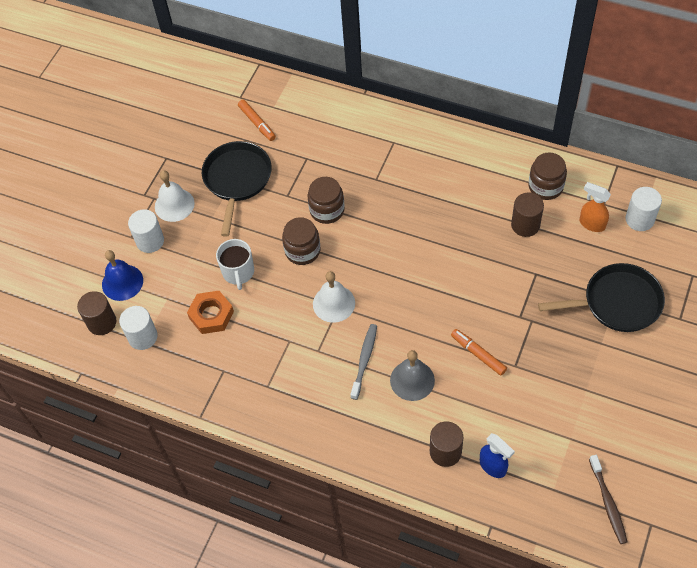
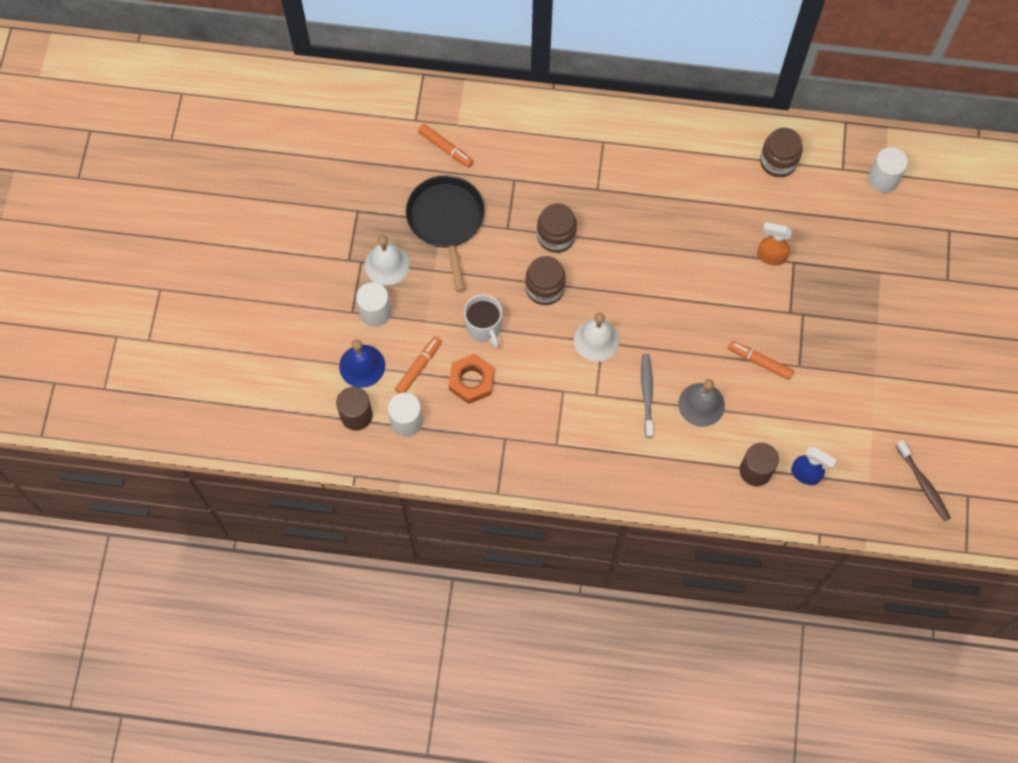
camera: 20 degrees left, 10 degrees up
brown cylinder [511,192,544,237] -> none
black pan [538,263,665,332] -> none
orange spray bottle [580,182,611,232] -> orange spray bottle moved to [757,222,792,265]
none -> orange marker [395,336,442,393]

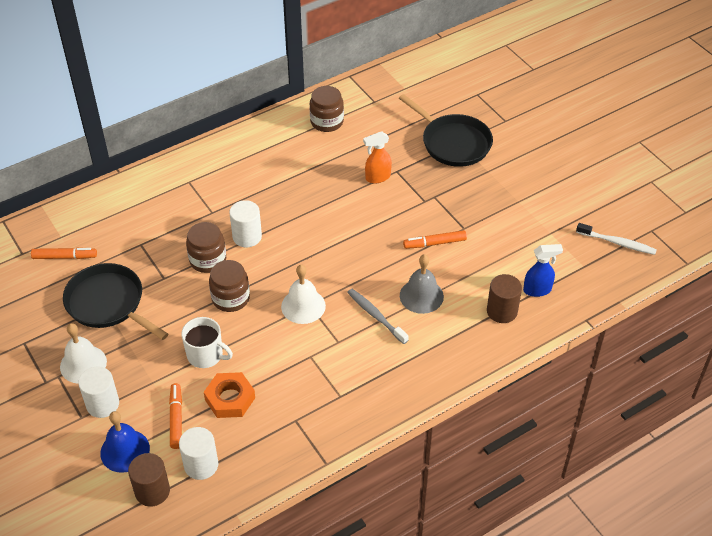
camera: 40 degrees left, 20 degrees down
white cylinder [868,147,908,193] -> white cylinder moved to [230,200,262,247]
brown toothbrush [896,440,951,521] -> white toothbrush [576,223,657,255]
none -> black pan [399,94,493,167]

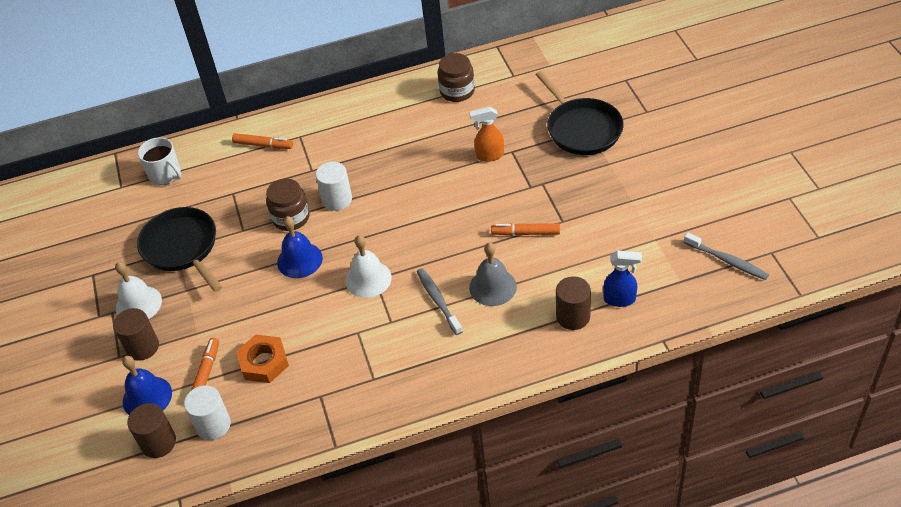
camera: 20 degrees right, 0 degrees up
orange marker [31,248,97,259] -> orange marker moved to [232,133,293,149]
white cylinder [78,366,119,418] -> brown cylinder [113,308,159,361]
white mug [181,317,233,368] -> white mug moved to [138,137,182,185]
brown jar [209,260,250,312] -> blue bell [277,216,323,278]
white toothbrush [576,223,657,255] -> grey toothbrush [684,233,769,280]

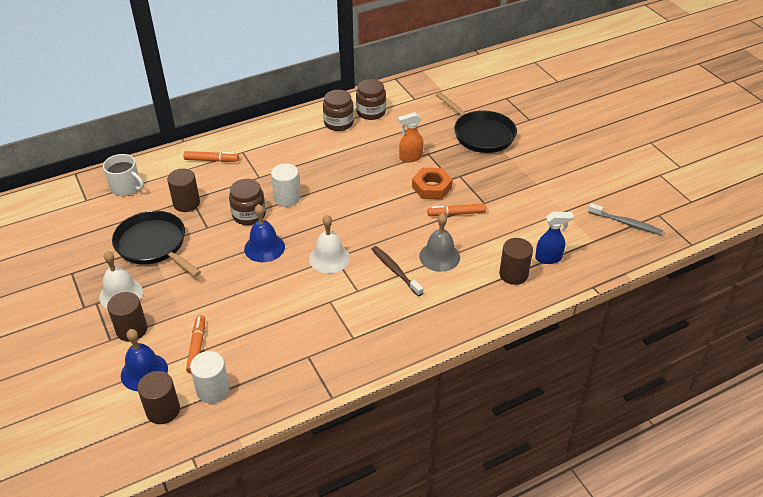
camera: 15 degrees left, 5 degrees down
orange nut [236,334,289,383] -> orange nut moved to [412,168,453,199]
grey toothbrush [417,268,463,335] -> brown toothbrush [372,246,423,297]
none -> brown cylinder [167,169,200,212]
none -> brown jar [323,90,354,131]

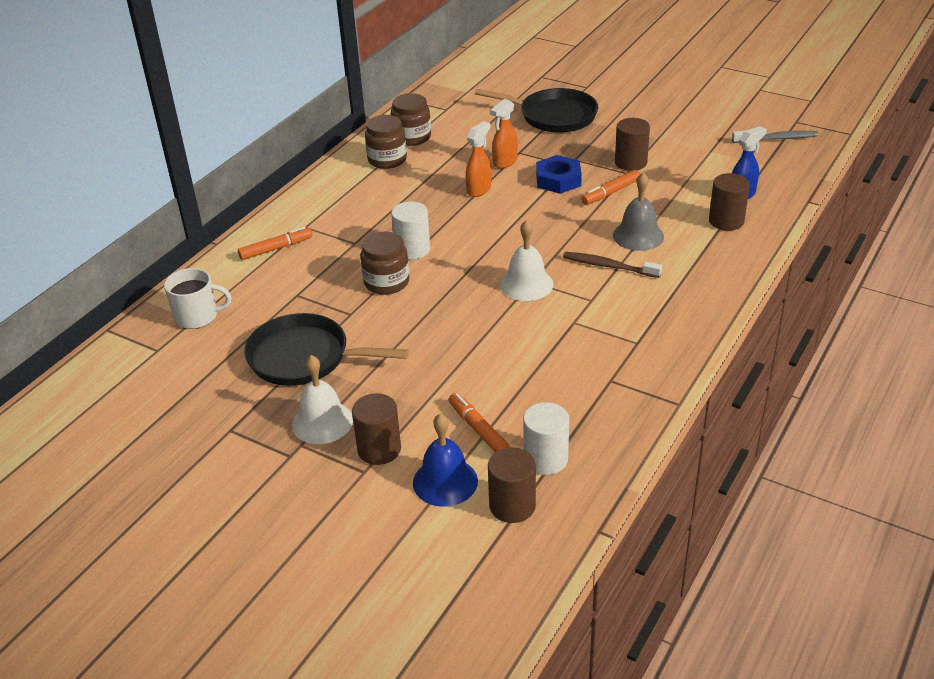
camera: 30 degrees left, 5 degrees down
brown cylinder [167,169,200,212] -> brown cylinder moved to [615,118,650,171]
blue bell [244,204,285,262] -> none
orange nut [412,168,453,199] -> blue nut [536,155,582,194]
none -> orange spray bottle [466,121,491,197]

